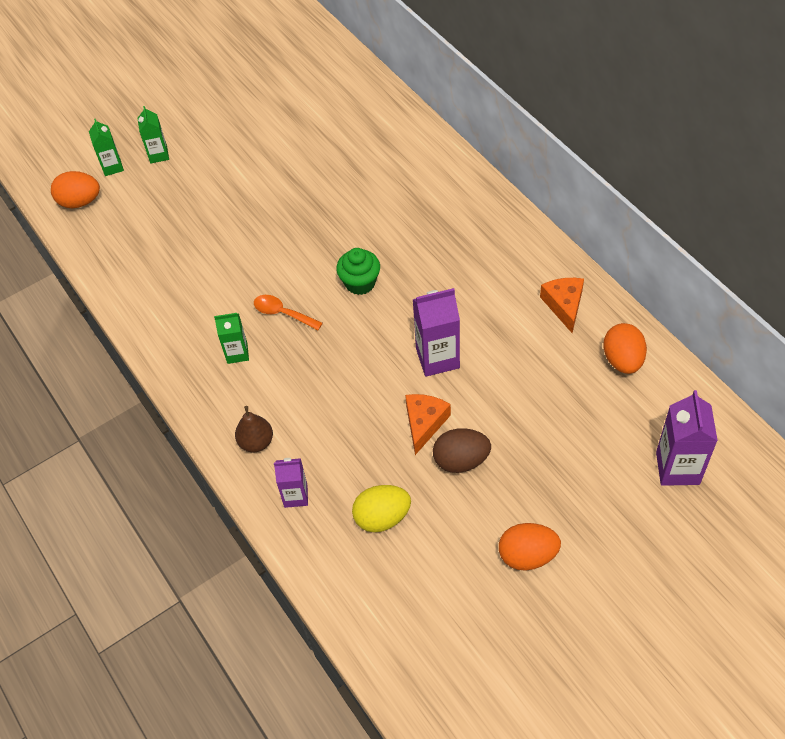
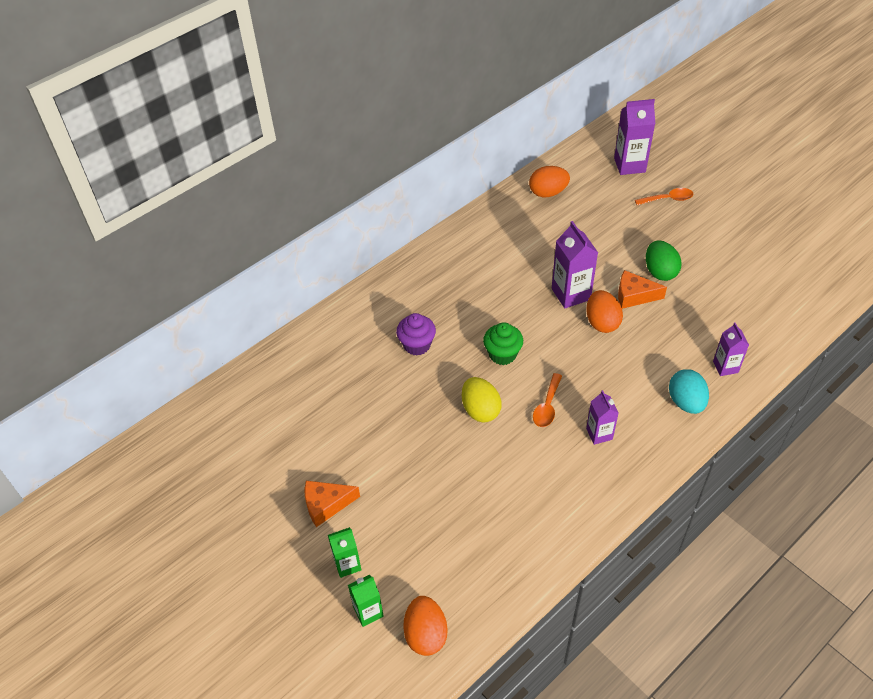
camera: 100 degrees left, 5 degrees down
green carton [214,313,249,364] -> purple carton [586,390,619,445]
brown pear [235,406,273,452] -> turquoise egg [669,369,709,414]
yellow egg [352,485,411,532] -> yellow egg moved to [462,377,502,423]
brown egg [433,428,491,473] -> green egg [646,240,682,281]
orange egg [499,523,561,571] -> orange egg moved to [586,290,623,333]
orange cheese [540,278,584,333] -> orange cheese moved to [305,481,360,527]
none -> purple cupcake [396,313,436,356]
none -> orange spoon [635,188,693,205]

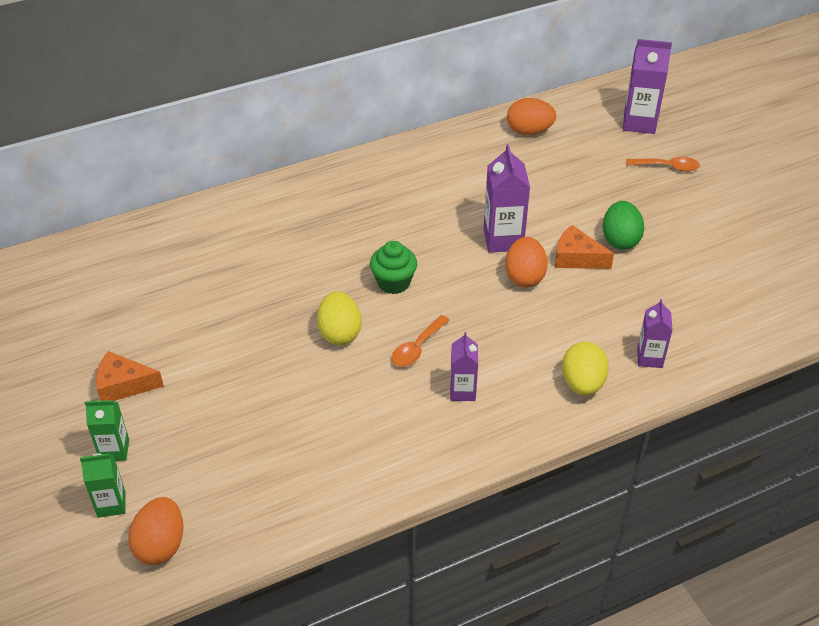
camera: 15 degrees right, 5 degrees down
purple cupcake [396,313,436,356] -> none
turquoise egg [669,369,709,414] -> yellow egg [562,342,609,396]

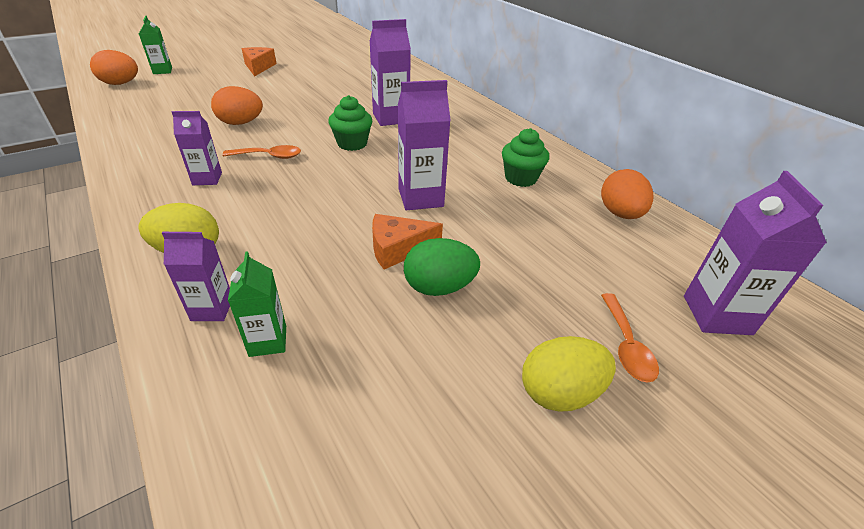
camera: 80 degrees right, 5 degrees down
green carton [85,400,129,461] -> green carton moved to [228,251,286,357]
yellow egg [317,291,361,345] -> yellow egg moved to [522,336,616,412]
orange spoon [392,315,450,367] -> orange spoon turned 150 degrees clockwise [222,145,301,159]
orange egg [505,237,548,288] -> orange egg moved to [211,86,263,125]
orange cheese [555,225,614,269] -> orange cheese turned 120 degrees counterclockwise [372,214,443,269]
none -> purple carton [370,19,411,126]
none -> green cupcake [502,128,549,187]

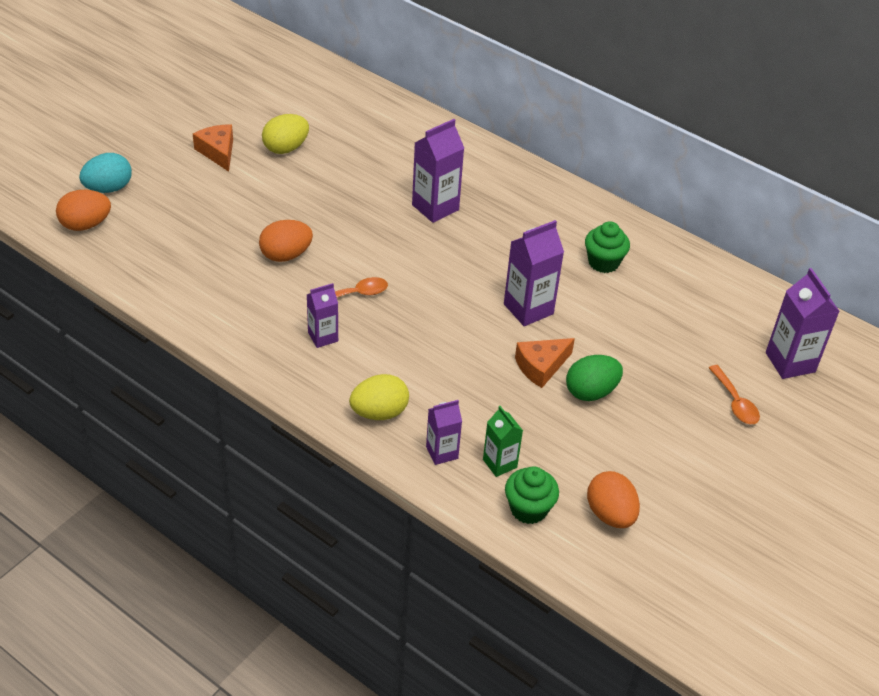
camera: 20 degrees left, 5 degrees up
green carton [139,16,172,74] -> turquoise egg [79,153,132,193]
green cupcake [328,95,372,151] -> green cupcake moved to [505,466,559,524]
yellow egg [522,336,616,412] -> yellow egg moved to [262,114,309,154]
orange egg [601,169,653,219] -> orange egg moved to [587,471,640,528]

